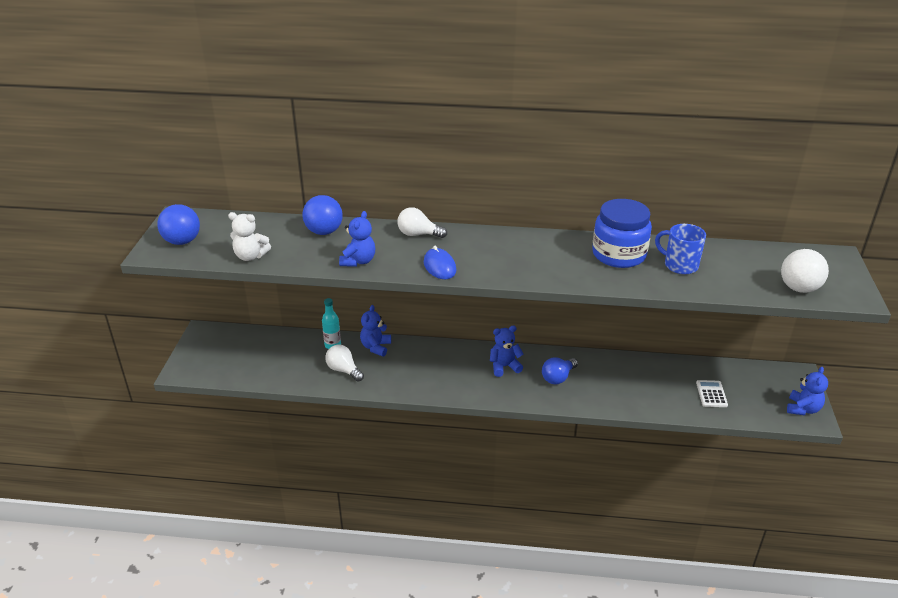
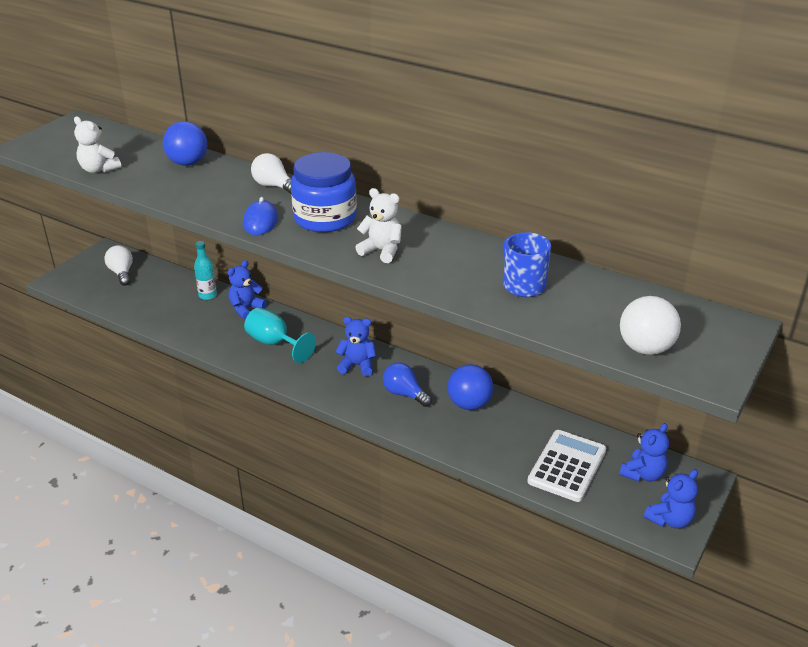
camera: 25 degrees right, 0 degrees up
blue ball [157,204,200,245] -> blue ball moved to [448,364,493,410]
white light bulb [325,345,364,382] -> white light bulb moved to [104,245,133,286]
blue teddy bear [339,211,375,267] -> blue teddy bear moved to [619,423,669,482]
blue light bulb [542,357,578,384] -> blue light bulb turned 60 degrees clockwise [383,363,432,407]
blue jar [592,199,652,268] -> blue jar moved to [291,152,357,232]
white calculator [696,380,728,407] -> white calculator [527,430,606,502], size x1.77
none -> turquoise goblet [244,307,316,363]
none -> white teddy bear [355,188,402,263]

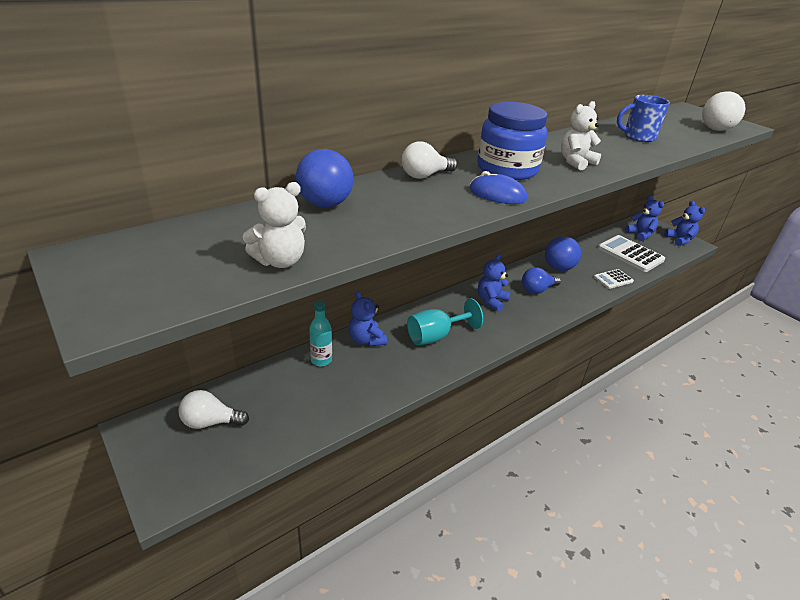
camera: 70 degrees left, 0 degrees up
none -> white calculator [594,269,634,289]

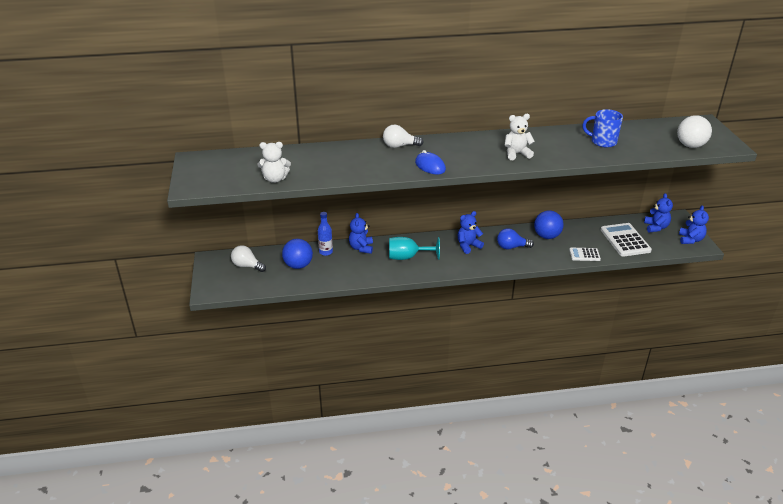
camera: 30 degrees right, 0 degrees up
blue ball [296,149,353,208] -> blue ball moved to [282,239,313,269]
turquoise bottle [309,301,332,366] -> blue bottle [318,212,333,256]
blue jar [477,102,548,180] -> none

